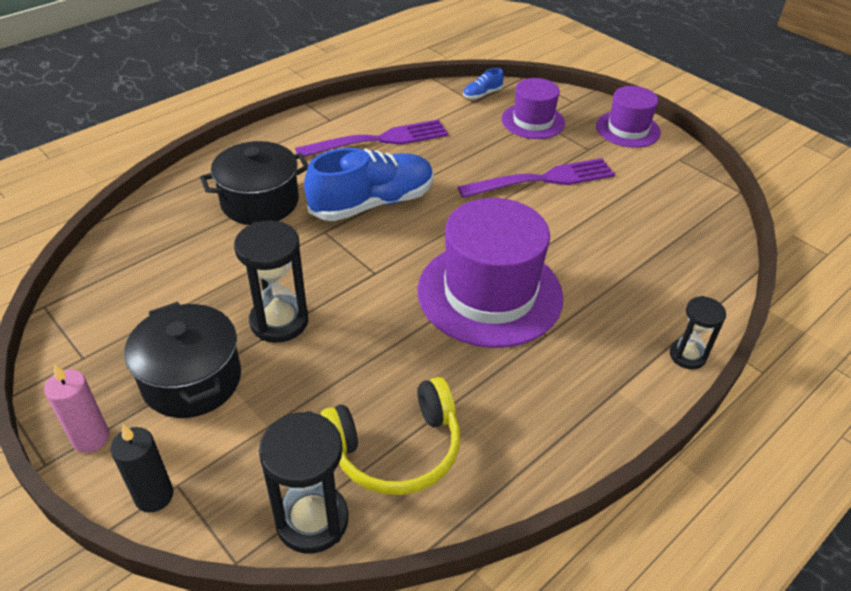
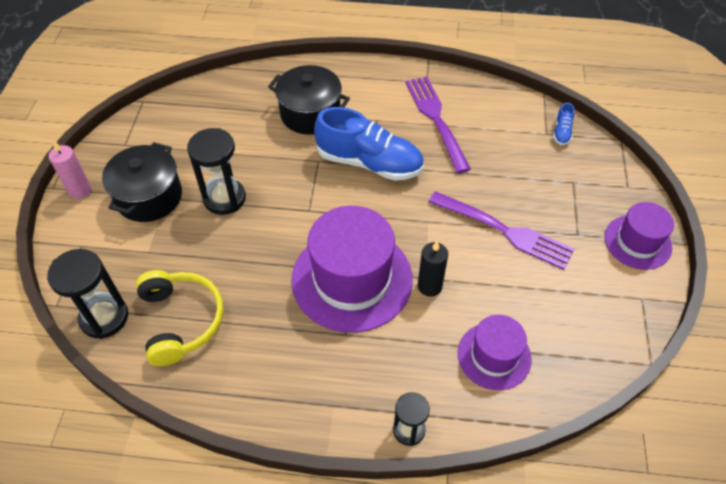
camera: 50 degrees right, 10 degrees up
black candle [110,424,173,513] -> black candle moved to [418,241,448,297]
purple fork [295,119,448,157] -> purple fork turned 135 degrees counterclockwise [405,76,471,173]
yellow headphones [321,377,460,495] -> yellow headphones turned 135 degrees counterclockwise [136,270,224,366]
blue shoe [463,68,504,99] -> blue shoe turned 90 degrees counterclockwise [553,103,575,145]
purple hat [501,78,565,139] -> purple hat moved to [458,315,532,390]

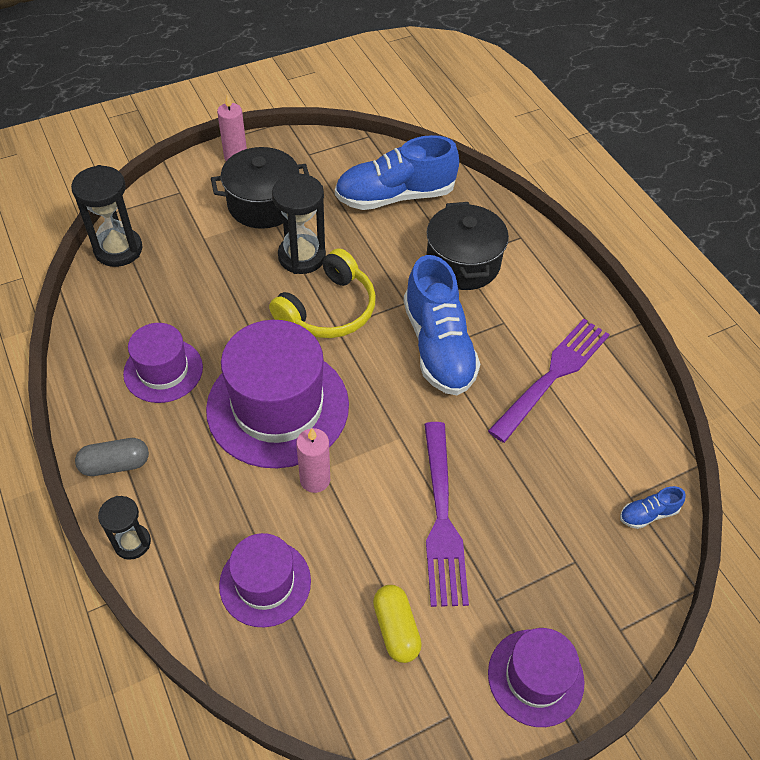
camera: 55 degrees right, 0 degrees up
yellow headphones [136,270,224,366] -> yellow headphones moved to [269,248,376,338]
black candle [418,241,448,297] -> pink candle [296,428,330,493]
none -> grey capsule [75,438,149,476]
none -> purple hat [123,323,203,403]
none -> blue shoe [335,135,459,210]
none -> yellow capsule [373,585,422,663]

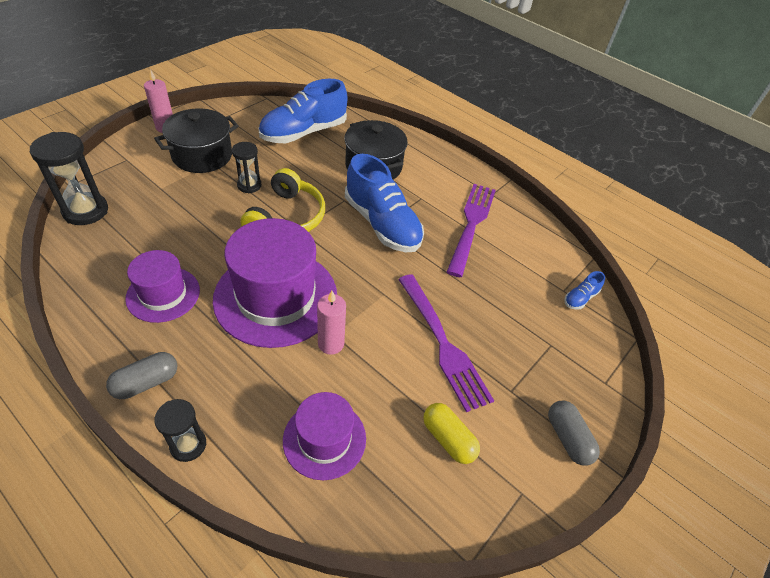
camera: 25 degrees left, 5 degrees down
black hourglass [272,174,326,274] -> black hourglass [232,142,262,193], size x0.61
purple hat [488,628,584,727] -> grey capsule [548,400,600,466]

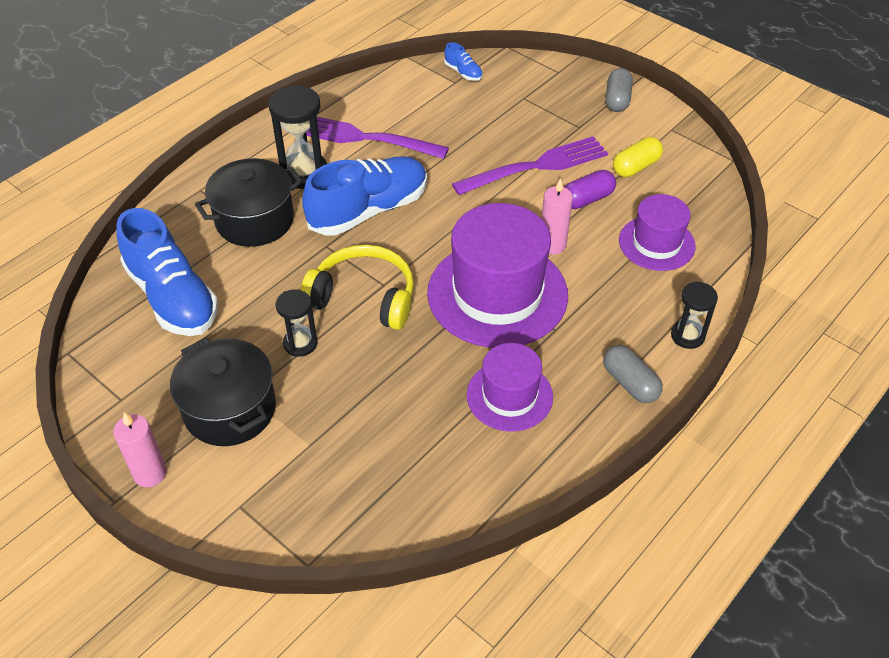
camera: 85 degrees left, 0 degrees up
black hourglass [30,132,108,225] -> black hourglass moved to [268,85,327,189]
grey capsule [548,400,600,466] -> grey capsule turned 60 degrees counterclockwise [606,68,633,112]
none -> purple capsule [564,170,616,209]

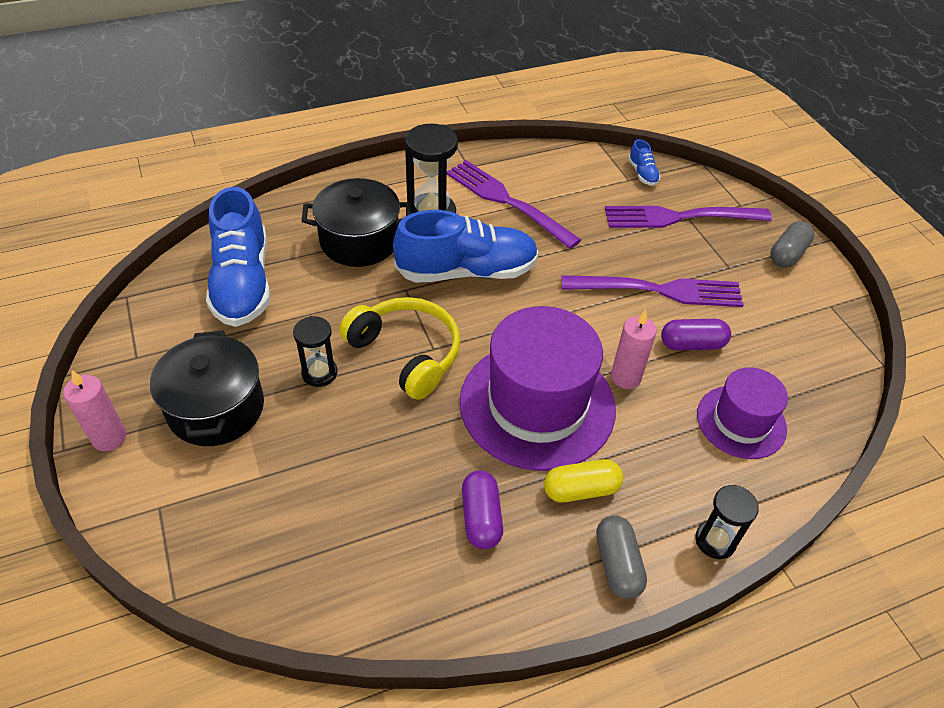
camera: 25 degrees right, 0 degrees up
purple hat [467,343,553,432] -> purple capsule [462,470,503,549]
yellow capsule [613,137,663,177] -> yellow capsule moved to [544,459,623,503]
none -> purple fork [605,206,772,228]

